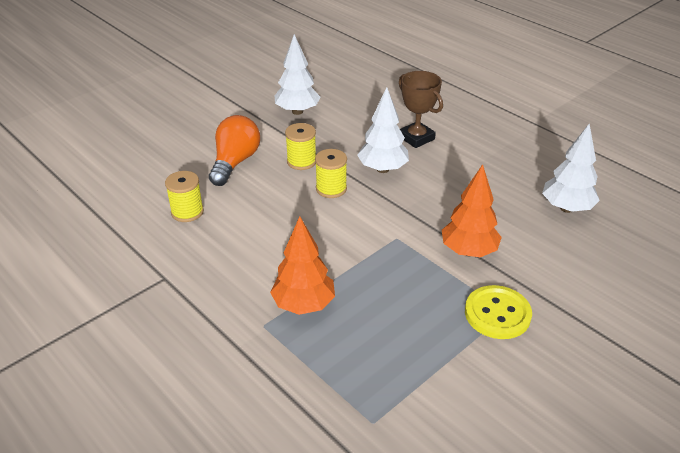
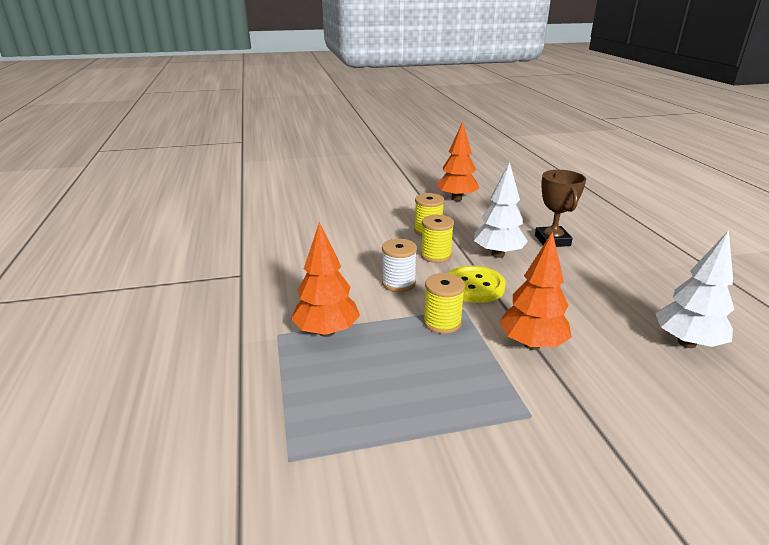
camera: 30 degrees right, 10 degrees down
yellow spool [165,171,204,222] -> yellow spool moved to [423,273,465,334]
orange light bulb [209,115,260,186] -> none
white tree [274,34,320,115] -> orange tree [436,121,479,201]
yellow button [465,285,532,339] -> yellow button moved to [448,266,506,303]
none -> white spool [382,239,417,292]

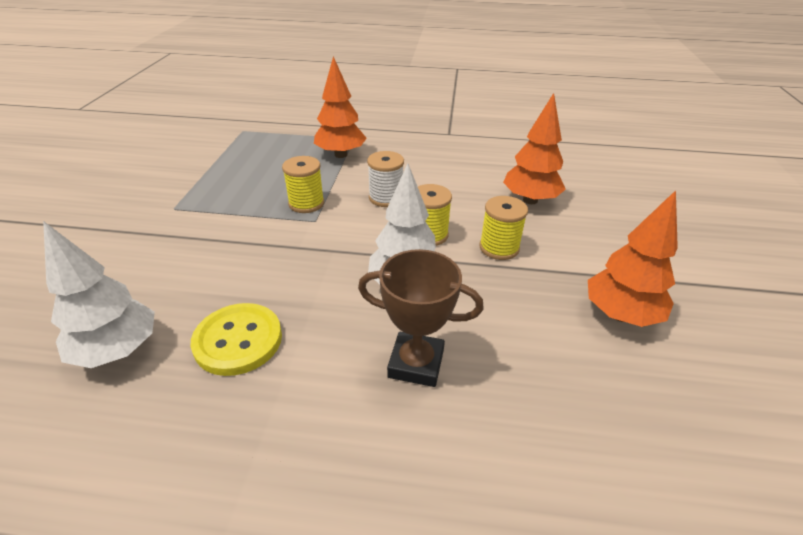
camera: 110 degrees right, 10 degrees up
yellow button [448,266,506,303] -> yellow button moved to [190,303,282,376]
orange tree [499,231,572,350] -> orange tree moved to [503,93,566,204]

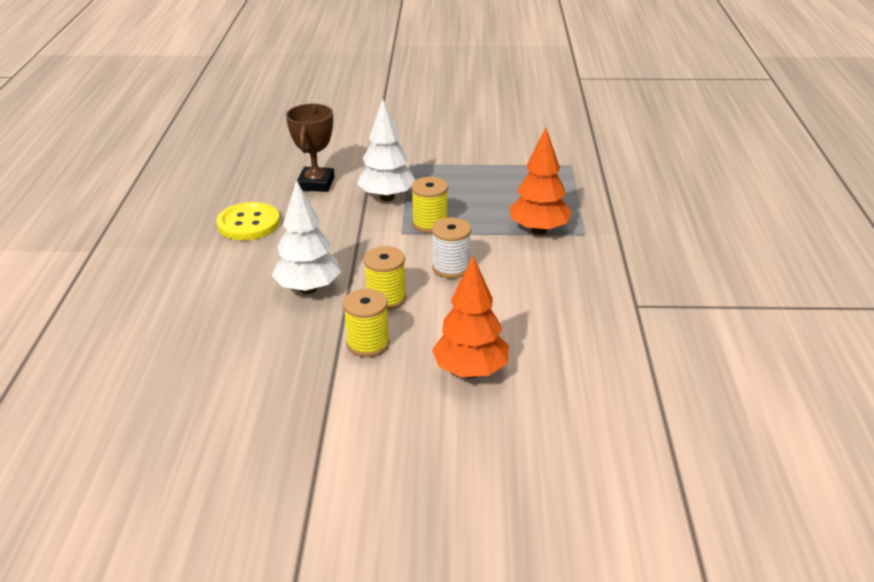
camera: 85 degrees right, 5 degrees down
white tree [43,221,155,368] -> white tree moved to [357,99,415,201]
brown trophy [358,249,483,387] -> brown trophy moved to [286,104,334,192]
orange tree [588,190,678,327] -> none

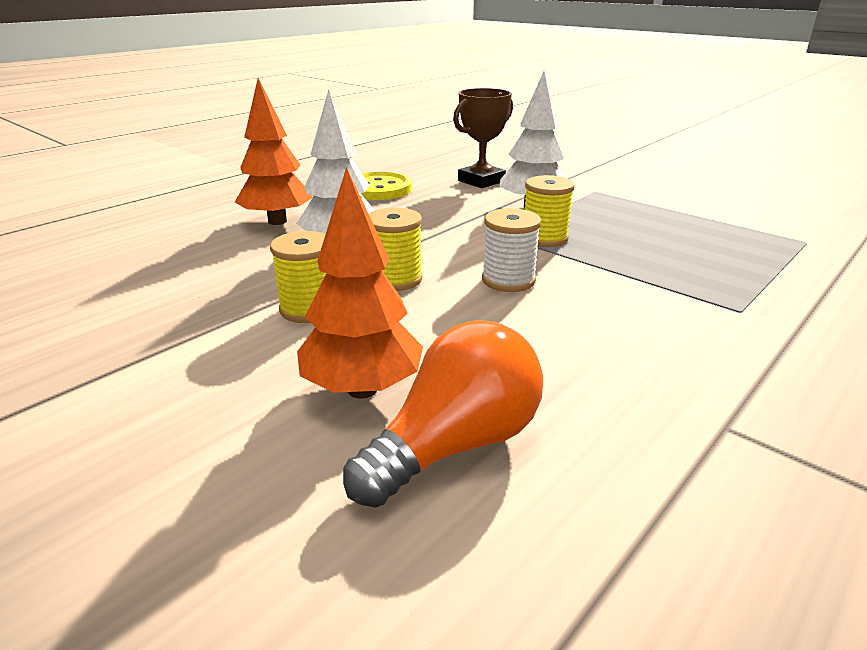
camera: 40 degrees right, 5 degrees down
orange tree [510,128,572,235] -> orange tree moved to [235,78,313,225]
none -> orange light bulb [343,320,543,508]

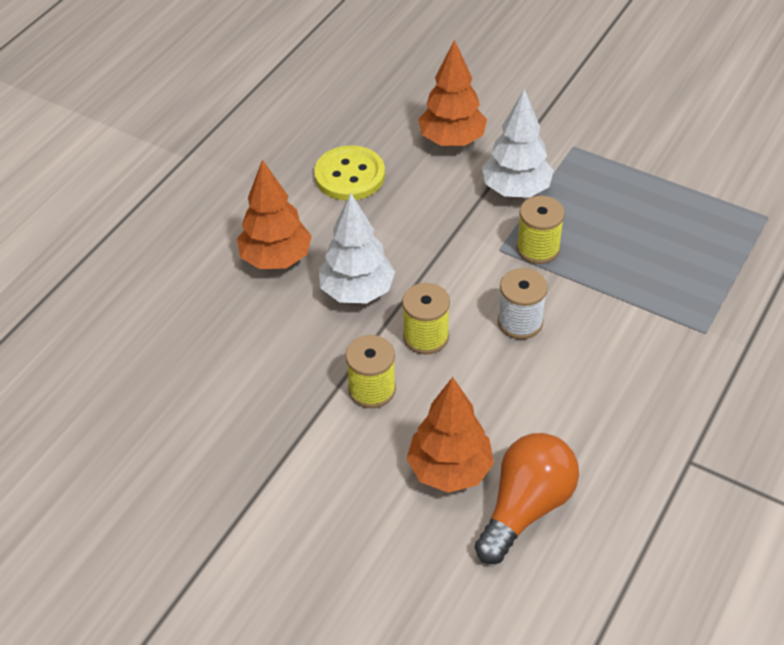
camera: 10 degrees left, 20 degrees up
brown trophy [453,88,513,188] -> orange tree [418,39,487,146]

